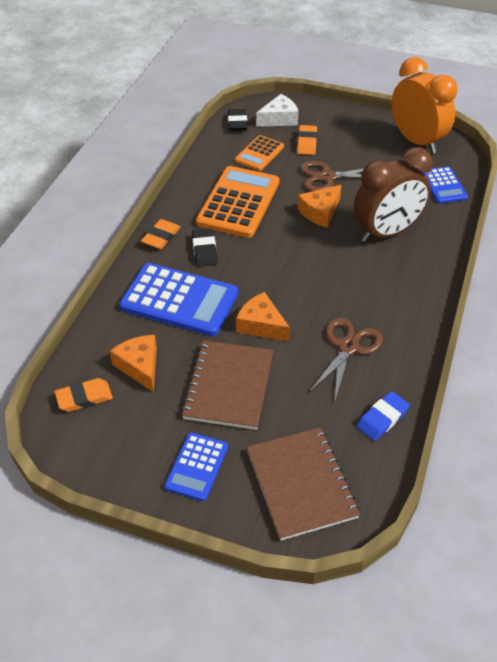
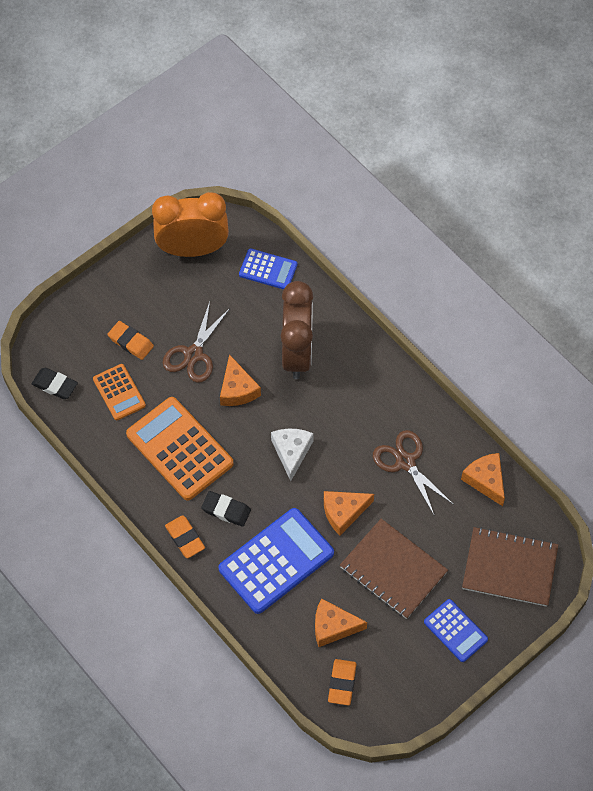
camera: 60 degrees left, 15 degrees up
white cheese [256,94,299,127] -> white cheese moved to [271,429,314,481]
blue eraser [356,391,410,441] -> orange cheese [461,453,505,506]

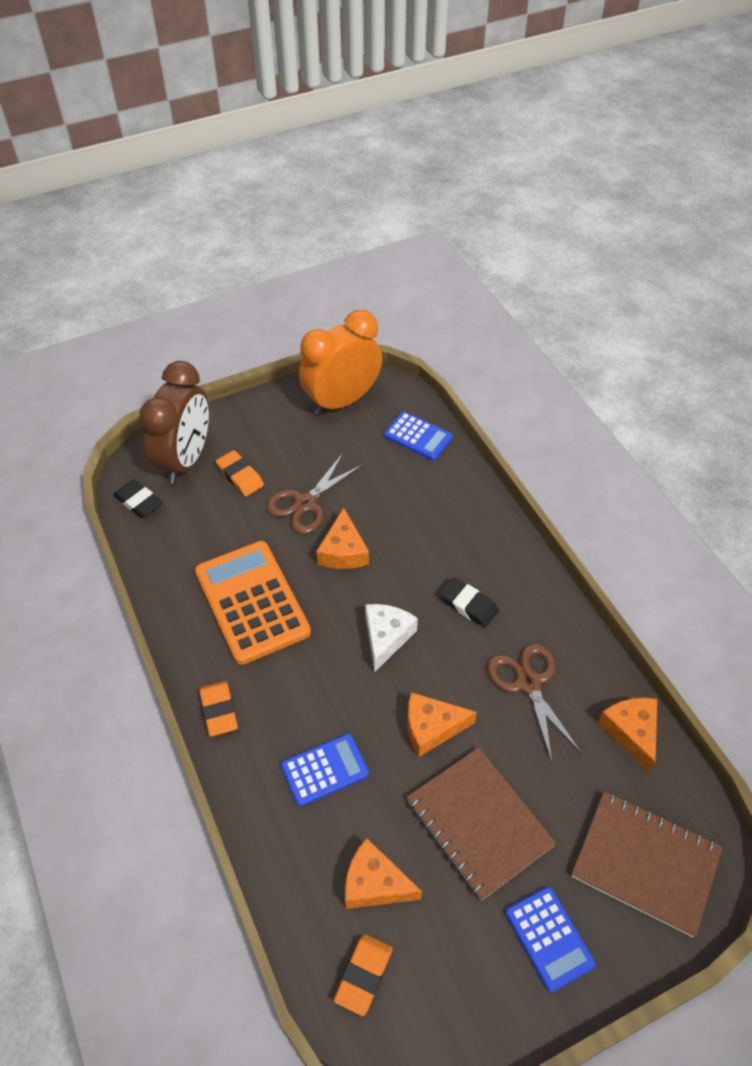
camera: 15 degrees right, 10 degrees down
orange calculator [93,364,146,420] -> none
orange clock [152,192,229,257] -> orange clock turned 45 degrees counterclockwise [299,310,382,415]
black eraser [201,491,251,527] -> black eraser moved to [439,577,499,627]
blue calculator [218,508,334,614] -> blue calculator [281,734,369,806], size x0.56
brown clock [281,281,313,379] -> brown clock moved to [139,361,209,484]

